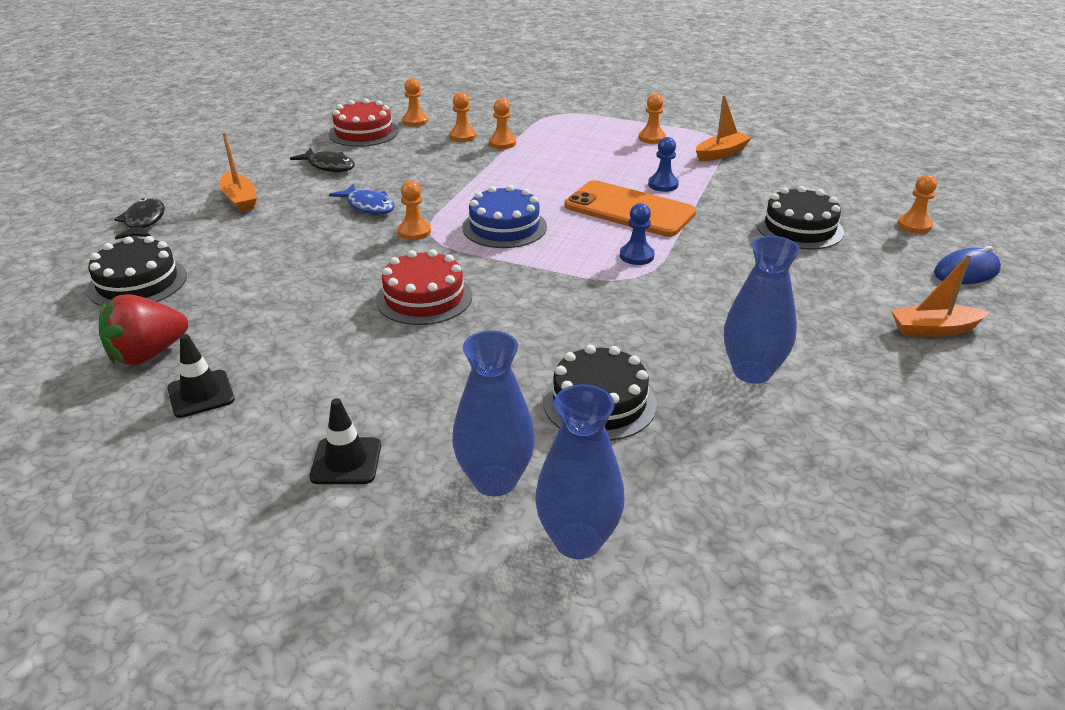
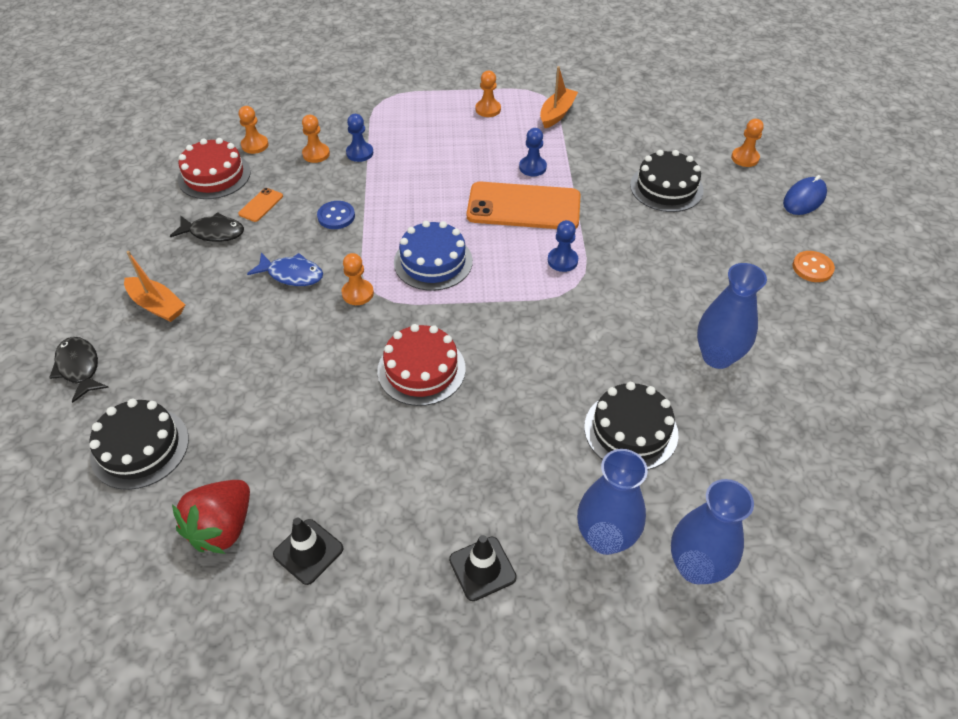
camera: 25 degrees left, 15 degrees up
orange pawn [489,98,516,149] -> blue pawn [346,114,373,162]
orange boat [891,254,989,337] -> orange button [793,251,835,282]
none -> orange phone [238,188,283,222]
none -> blue button [317,201,355,229]

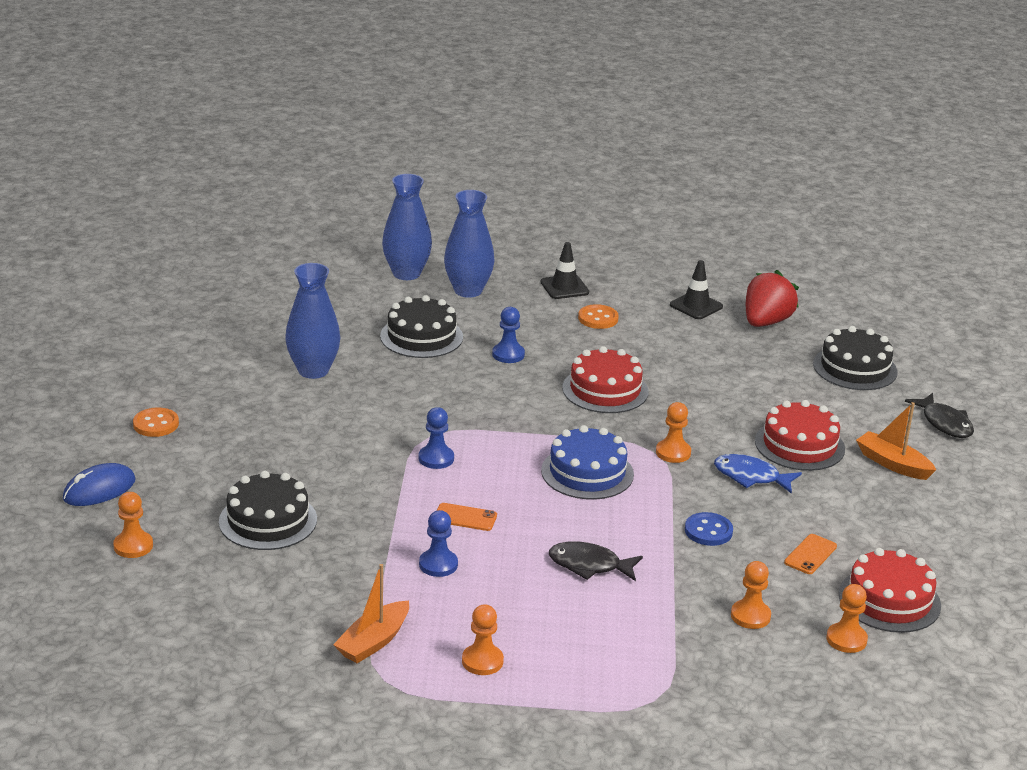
camera: 175 degrees left, 20 degrees down
black fish [170,212,244,242] -> black fish moved to [549,541,643,581]
blue pawn [346,114,373,162] -> blue pawn moved to [492,307,525,363]
orange phone [467,182,581,229] -> orange phone [437,503,497,531], size x0.42
none -> orange button [578,304,619,329]
none -> red cake [755,400,845,471]

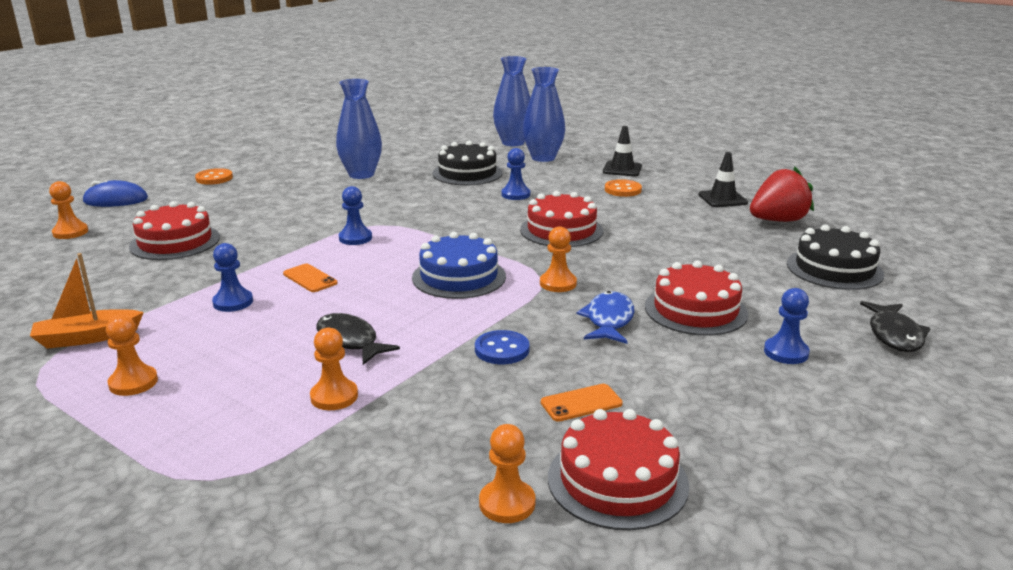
camera: 35 degrees right, 5 degrees down
black cake [219,471,317,550] -> red cake [129,201,220,260]
blue fish [714,454,802,494] -> blue fish turned 45 degrees clockwise [576,291,634,344]
orange pawn [731,561,771,629] -> orange pawn moved to [310,327,358,410]
orange boat [856,402,936,480] -> blue pawn [764,288,810,364]

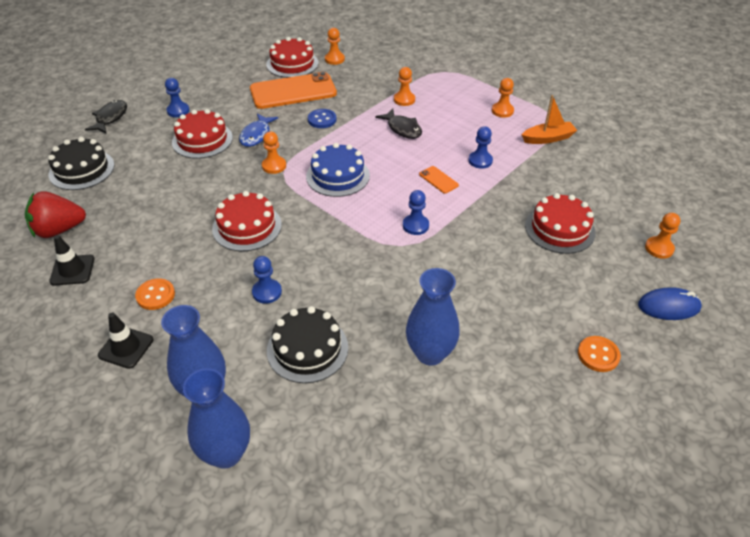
camera: 175 degrees left, 20 degrees up
orange phone [541,384,623,422] -> orange phone [250,72,337,109], size x2.41

